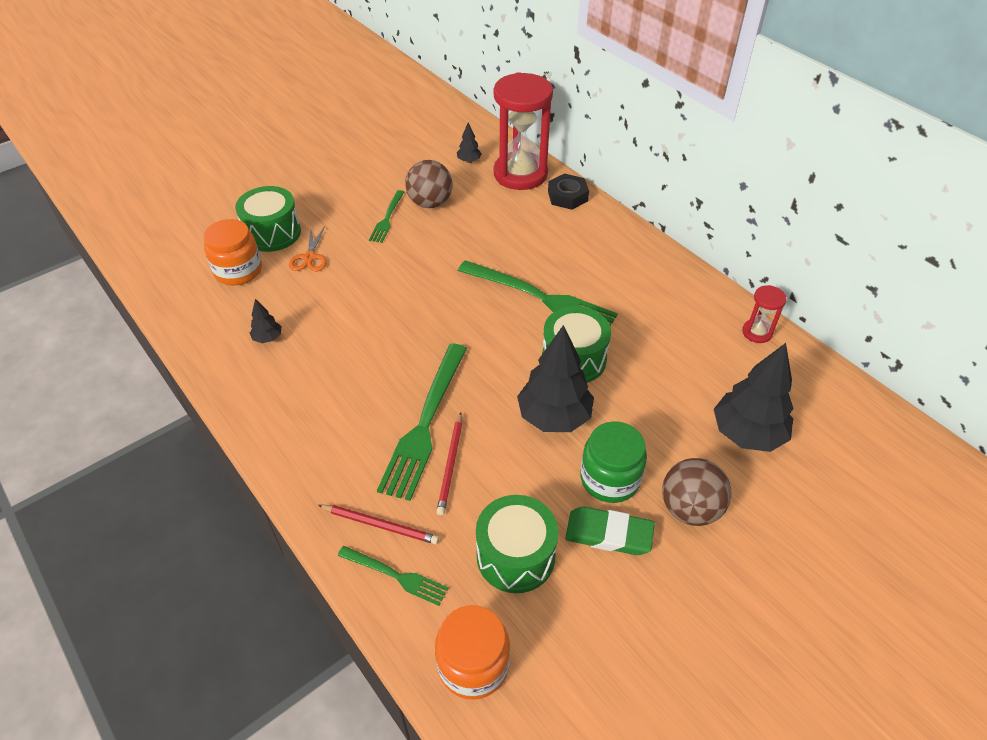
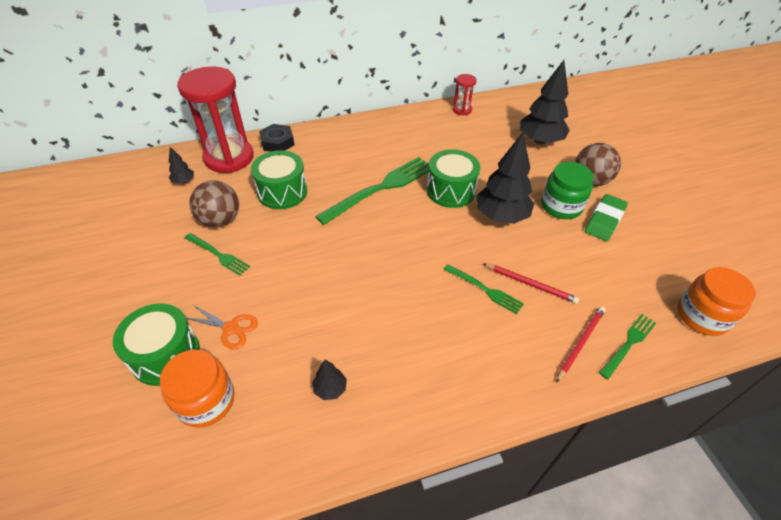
camera: 70 degrees left, 0 degrees up
green fork [377,344,467,501] -> green fork [443,264,524,314], size x0.53
green drum [476,495,558,593] -> green drum moved to [251,150,307,209]

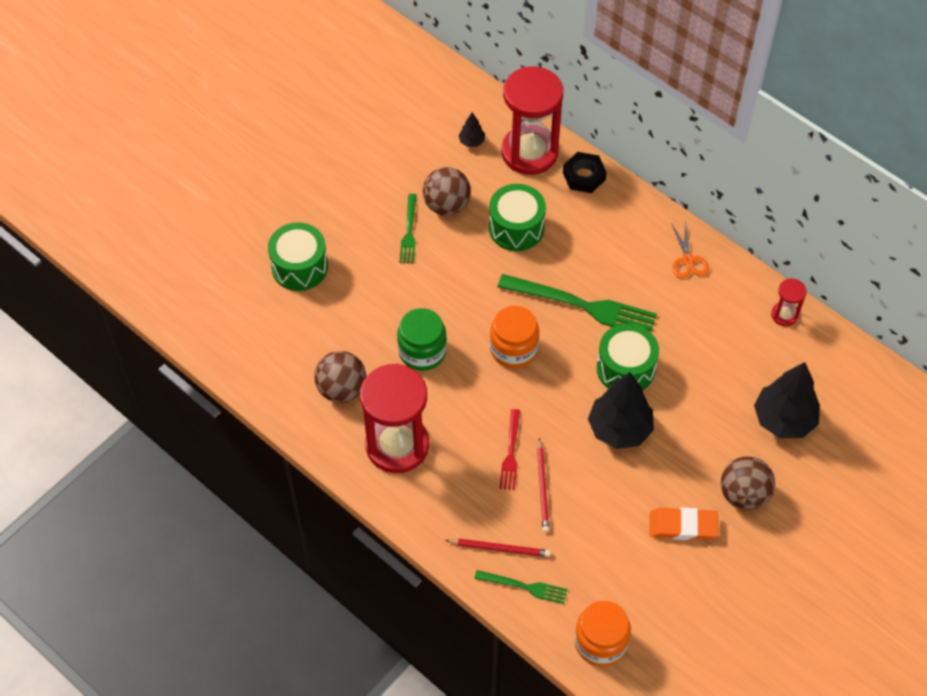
camera: 60 degrees right, 10 degrees up
orange jar [160,350,235,428] -> orange jar moved to [490,306,539,368]
orange scissors [186,304,258,349] -> orange scissors moved to [671,223,709,279]
black tree [312,360,347,400] -> brown ball [314,351,366,403]
green fork [443,264,524,314] -> red fork [499,409,520,490]
green jar [541,162,594,219] -> green jar moved to [397,308,447,371]
green eraser [585,194,628,241] -> orange eraser [649,507,719,540]
none -> red hourglass [360,363,429,473]

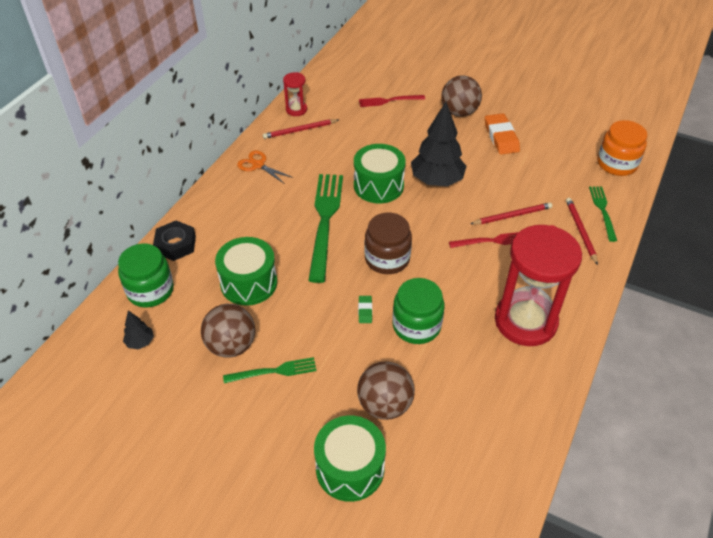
camera: 105 degrees left, 10 degrees down
brown ball [314,351,366,403] -> brown ball moved to [357,361,415,420]
orange jar [490,306,539,368] -> brown jar [365,213,412,274]
red hourglass [501,66,563,175] -> green jar [118,244,174,307]
orange scissors [671,223,709,279] -> orange scissors turned 120 degrees counterclockwise [237,151,294,184]
black tree [754,362,820,438] -> red fork [359,95,425,107]
none -> red pencil [263,119,339,139]
none -> green eraser [358,296,372,323]

